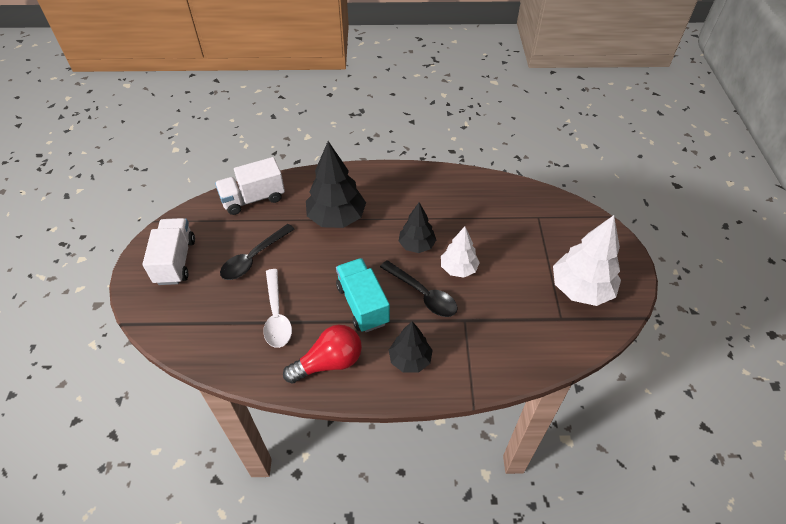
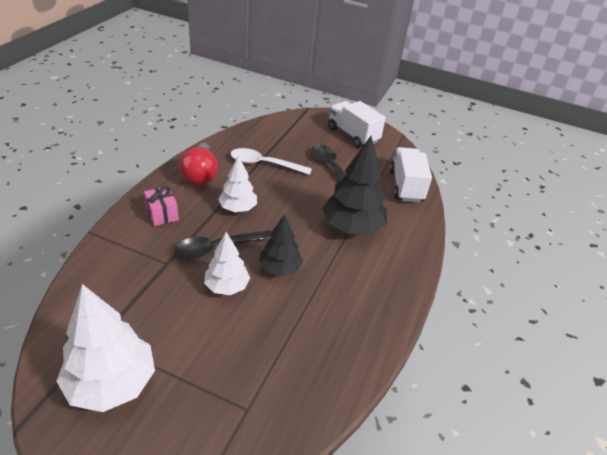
camera: 110 degrees right, 10 degrees down
white truck [143,218,195,285] -> white truck turned 150 degrees counterclockwise [328,101,386,148]
turquoise truck [336,258,390,332] -> white tree [218,155,257,212]
black tree [389,321,433,373] -> pink gift [144,186,179,226]

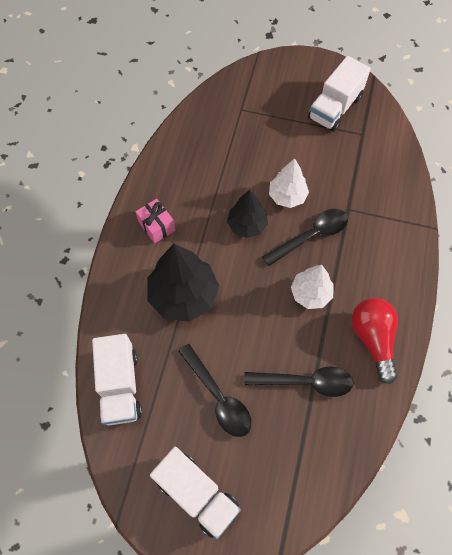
camera: 175 degrees right, 25 degrees up
white tree [56,284,155,412] -> white truck [308,56,371,132]
pink gift [144,186,179,226] -> pink gift moved to [135,199,175,244]
white spoon [231,148,312,175] -> black spoon [244,366,353,397]

